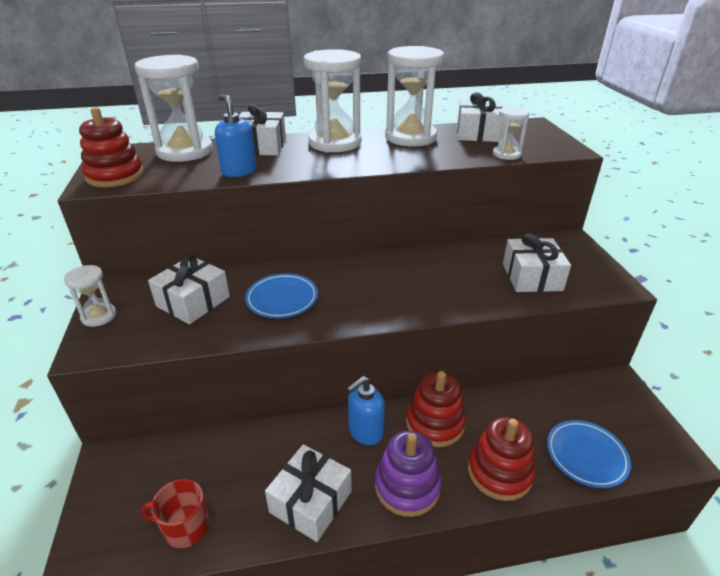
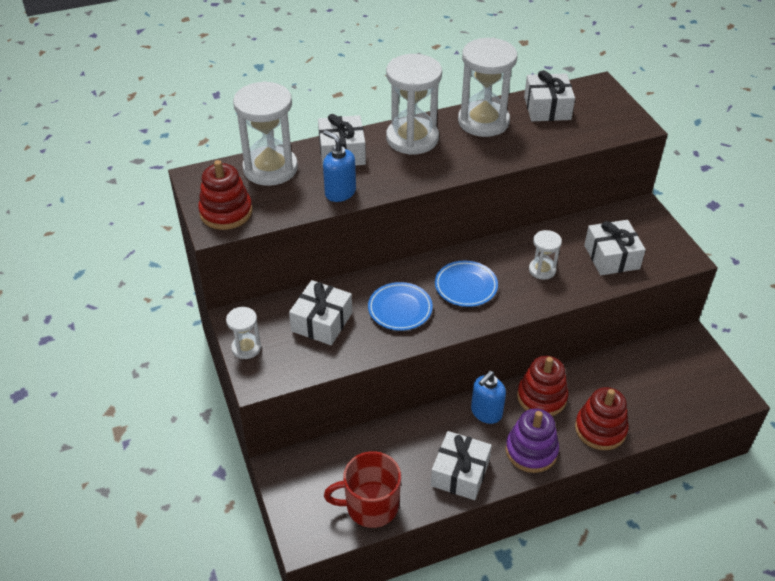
camera: 10 degrees left, 10 degrees up
red mug [141,479,210,548] -> red mug [324,451,401,528], size x1.50
white hourglass [493,106,530,160] -> white hourglass moved to [529,230,562,280]
blue plate [547,420,631,488] -> blue plate moved to [435,260,498,307]

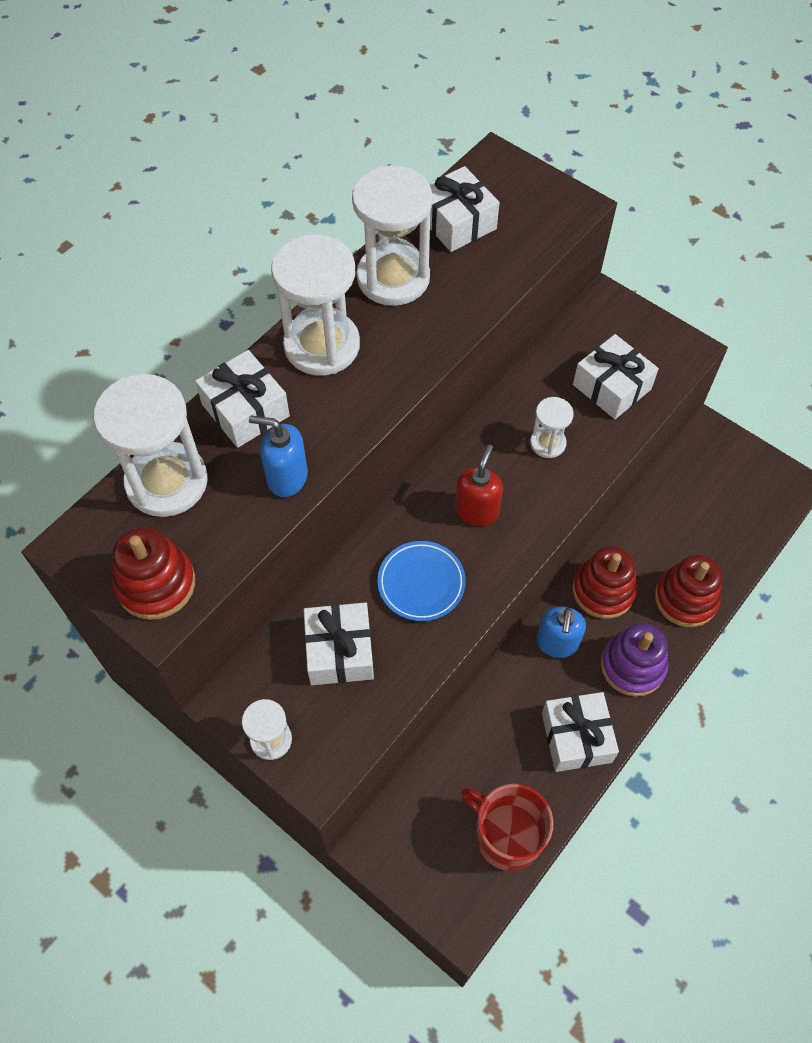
camera: 30 degrees left, 15 degrees up
red mug [324,451,401,528] -> red mug turned 75 degrees clockwise [461,784,554,871]
blue plate [435,260,498,307] -> red soap dispenser [455,445,503,526]

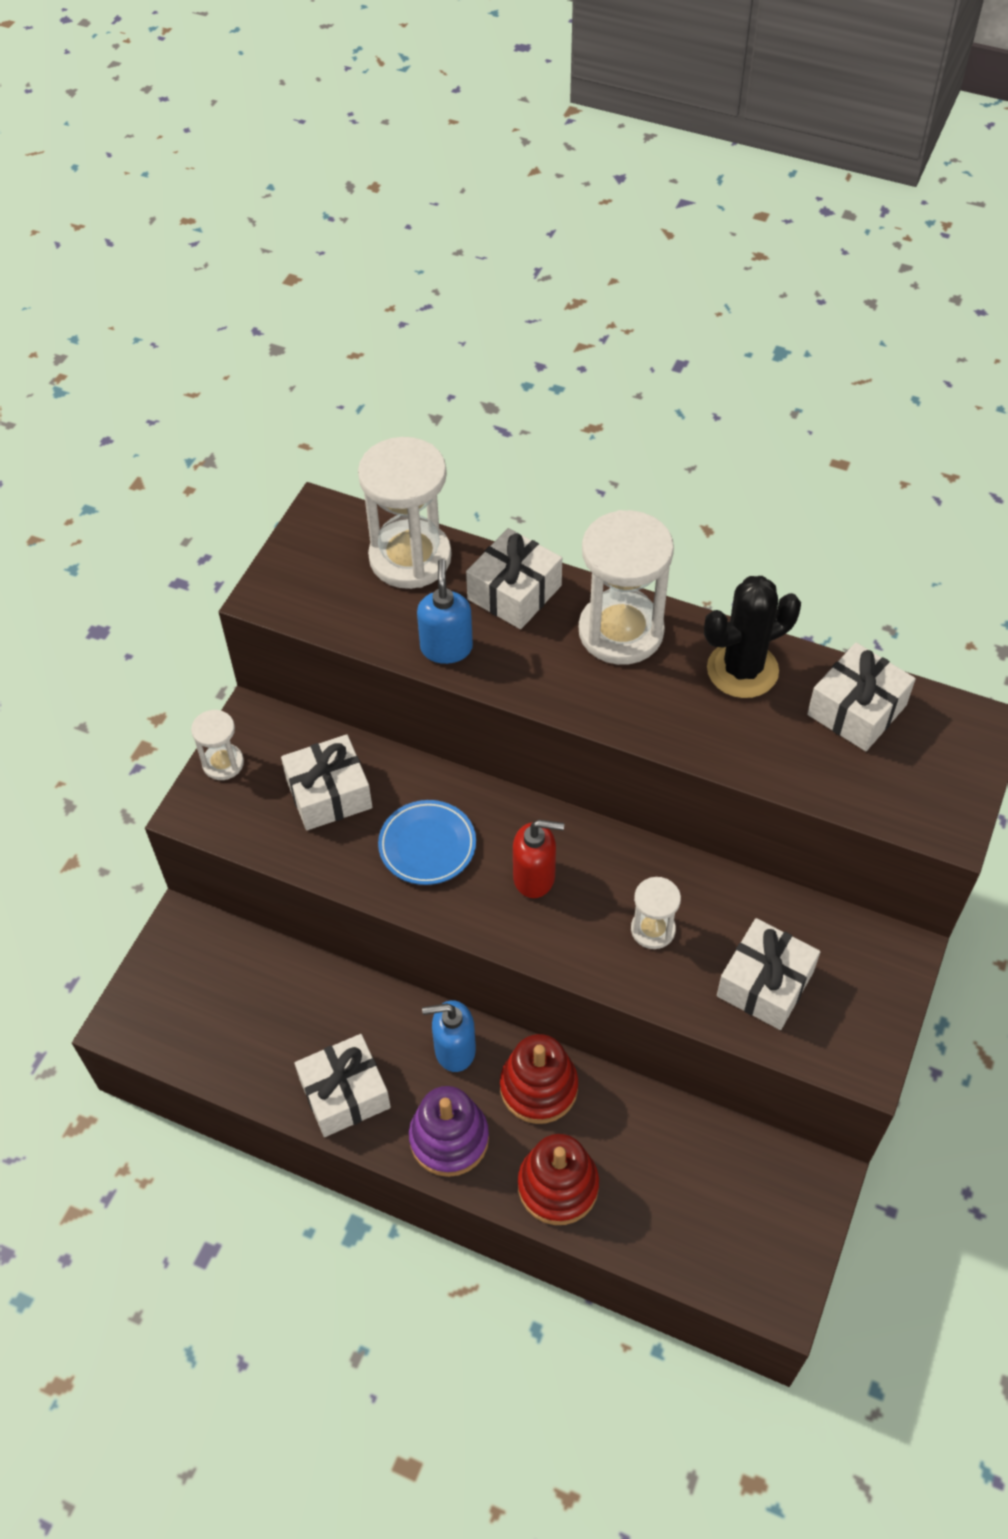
camera: 75 degrees right, 5 degrees down
red stacking toy [112,527,195,620] -> none
white hourglass [352,165,432,306] -> black cactus [704,576,801,698]
red mug [461,784,554,871] -> none

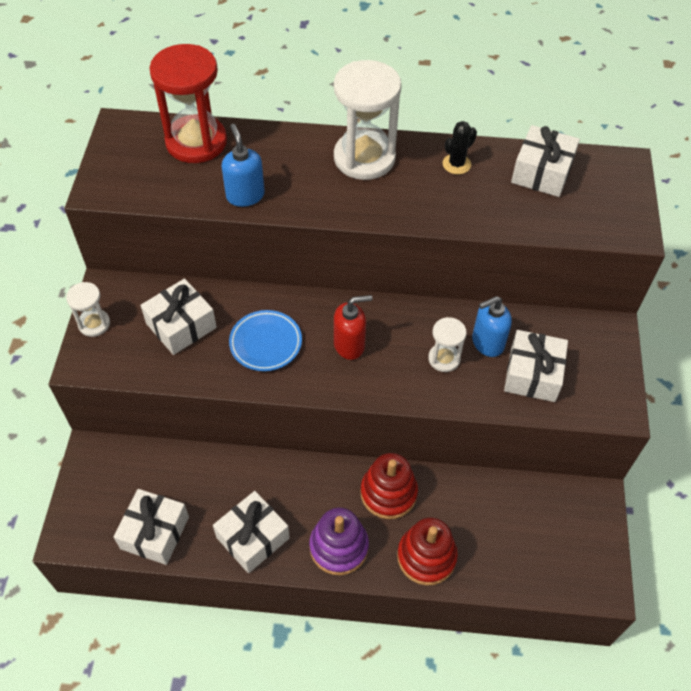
camera: 20 degrees left, 0 degrees up
white hourglass [358,437,452,589] -> red hourglass [149,44,227,163]
blue soap dispenser [422,1000,476,1072] -> blue soap dispenser moved to [472,296,512,357]
white gift [466,528,562,629] -> white gift moved to [114,489,189,565]
black cactus [704,576,801,698] -> black cactus [443,121,477,175], size x0.56

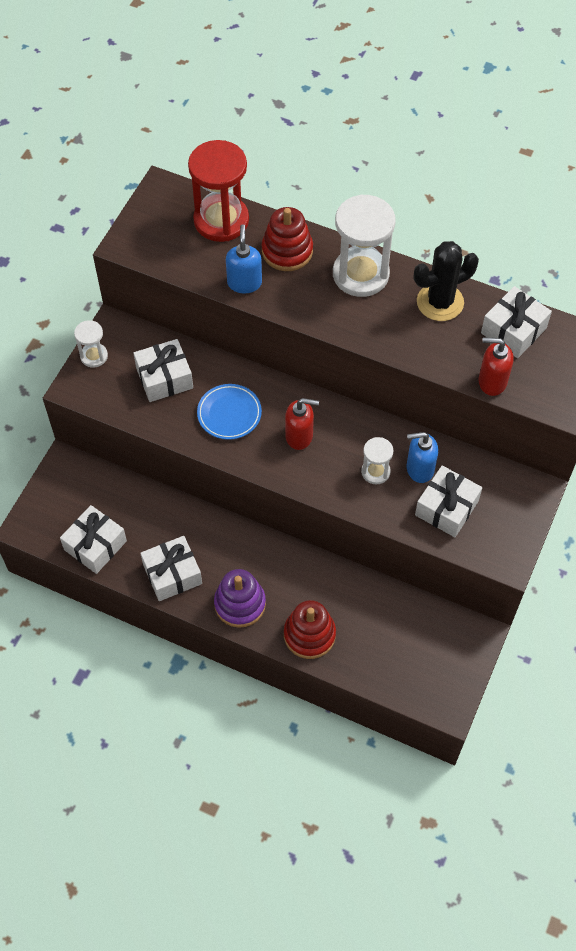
camera: 20 degrees right, 5 degrees up
red stacking toy [360,453,418,519] -> red stacking toy moved to [262,207,313,271]
black cactus [443,121,477,175] -> black cactus [414,241,479,321], size x1.78
none -> red soap dispenser [479,337,513,396]

